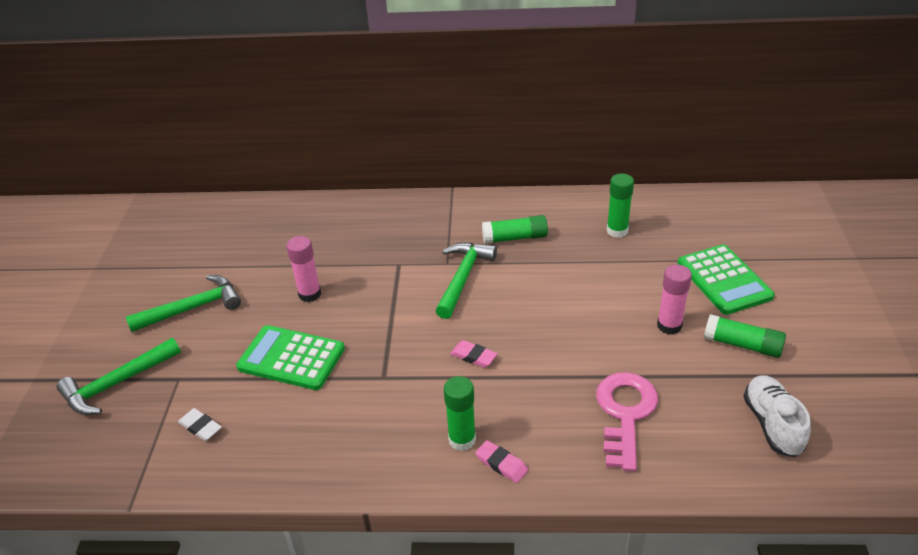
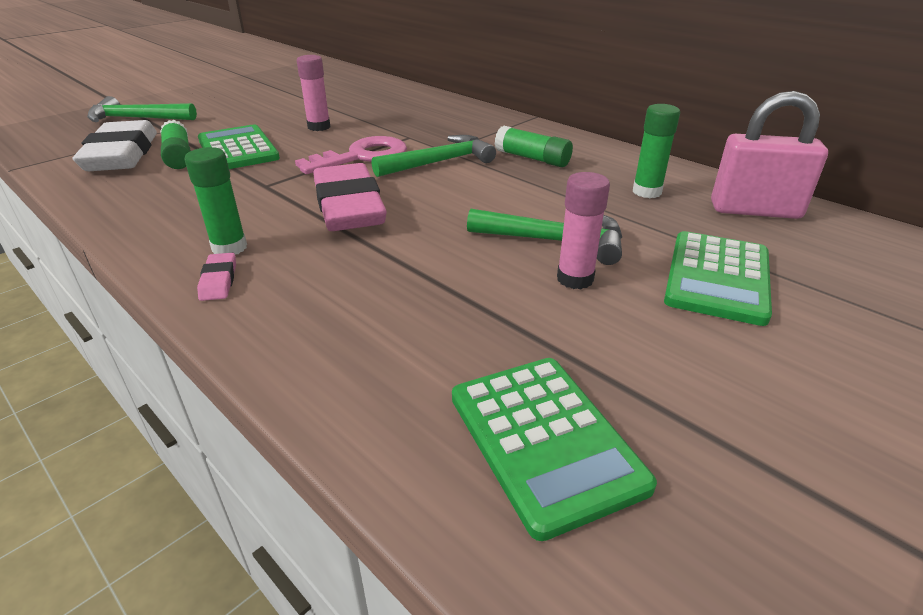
camera: 40 degrees right, 5 degrees down
green hammer [126,275,241,332] -> green hammer moved to [467,209,622,265]
white eraser [178,408,222,441] -> white eraser [73,120,157,171], size x2.46
pink eraser [450,340,497,368] -> pink eraser [313,163,387,231], size x2.46
pink key [596,372,658,471] -> pink key moved to [295,136,407,174]
green glue stick [704,314,786,358] -> green glue stick moved to [160,120,191,169]
white shoe [743,375,811,457] -> green calculator [452,358,657,541]
none -> pink padlock [711,91,828,219]

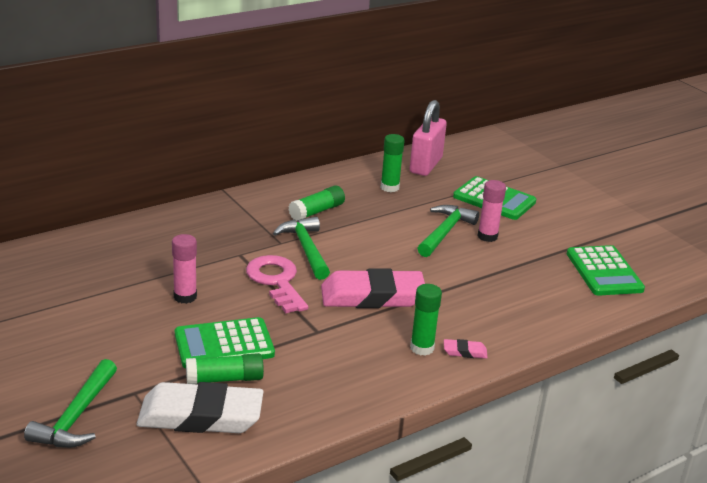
camera: 80 degrees left, 5 degrees down
green calculator [452,358,657,541] -> green calculator turned 90 degrees clockwise [567,245,645,296]

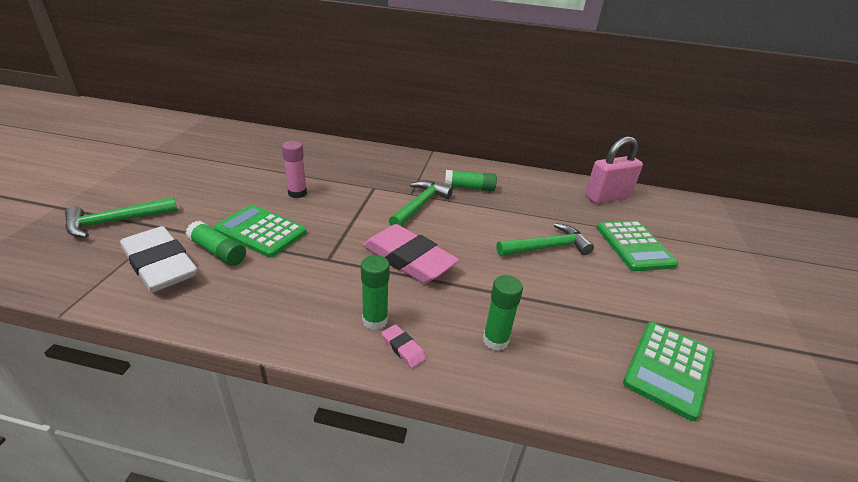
camera: 45 degrees right, 5 degrees up
pink key [246,255,308,313] -> none
green glue stick [381,134,405,192] -> green glue stick moved to [483,275,523,351]
pink glue stick [478,180,506,242] -> none

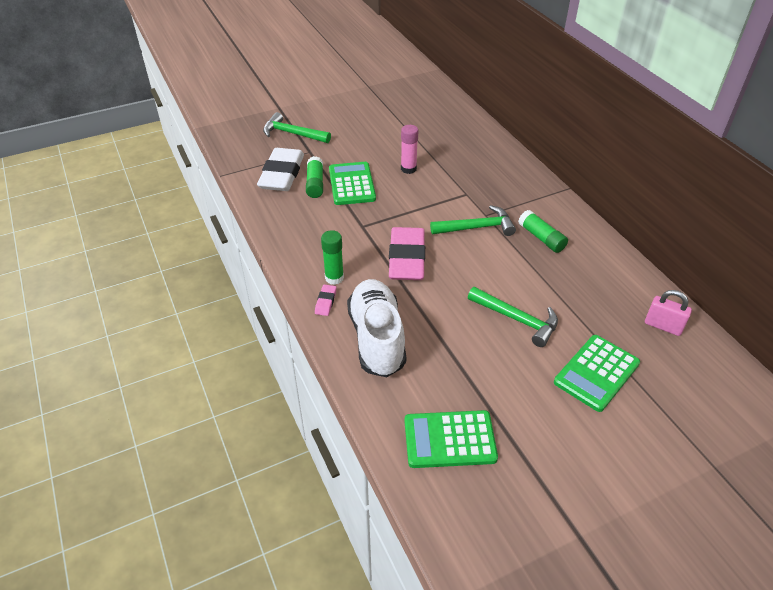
camera: 55 degrees right, 10 degrees up
green glue stick [483,275,523,351] -> white shoe [347,279,406,377]
pink padlock [585,136,643,203] -> pink padlock [645,290,692,336], size x0.64

